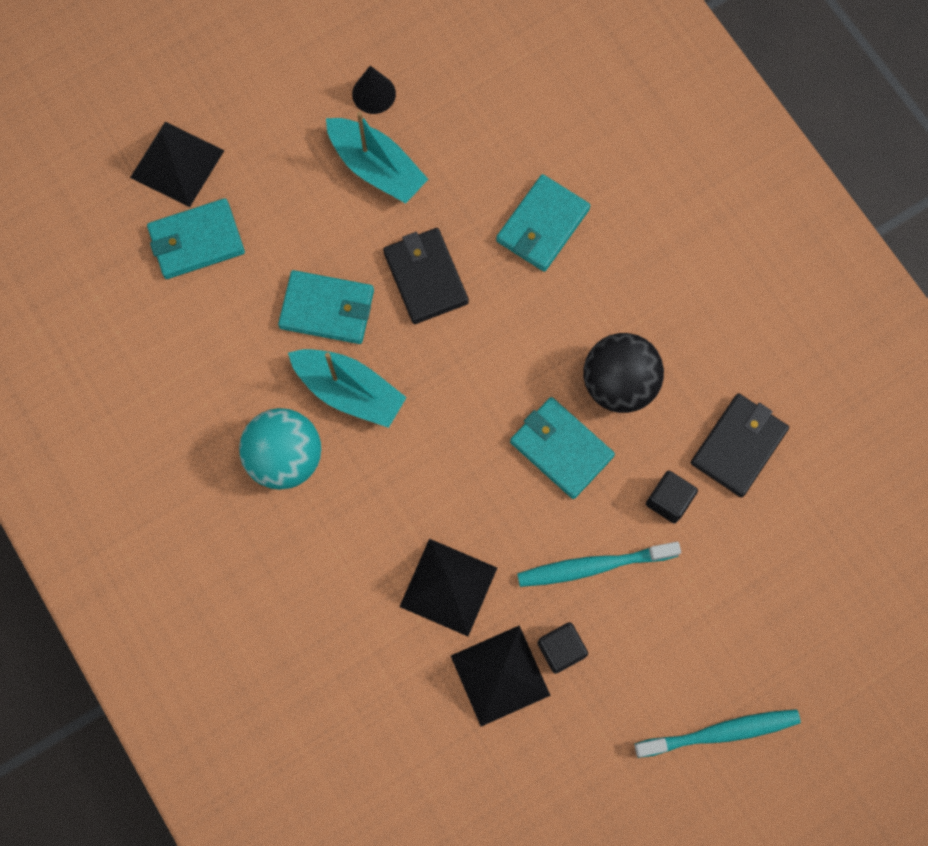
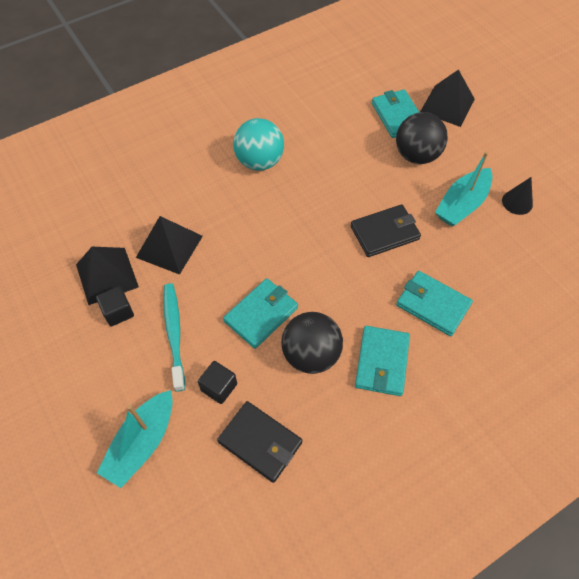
camera: 90 degrees right, 15 degrees down
turquoise wallet [278,270,374,344] -> turquoise wallet moved to [355,326,410,396]
turquoise boat [288,349,407,428] -> turquoise boat moved to [97,390,173,488]
turquoise toothbrush [635,709,801,758] -> none
none -> black ball [396,112,448,164]

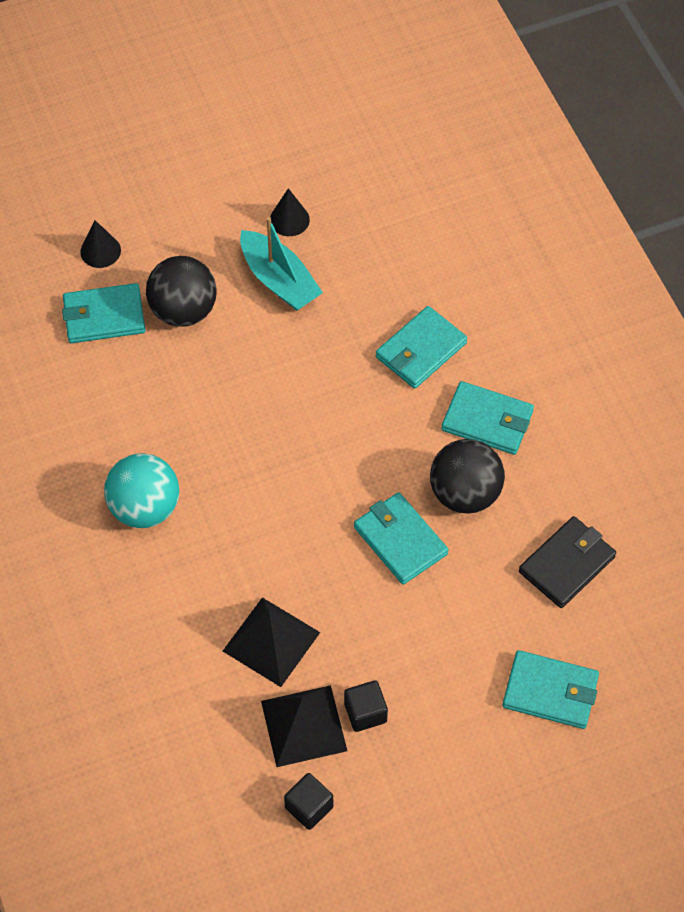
camera: 80 degrees left, 0 degrees up
turquoise boat [97,390,173,488] -> turquoise wallet [502,650,599,729]
turquoise toothbrush [163,283,185,392] -> none
black cube [198,361,237,404] -> black cube moved to [284,773,333,830]
black wallet [350,204,421,257] -> none
black pyramid [420,70,475,127] -> black cone [80,220,121,268]

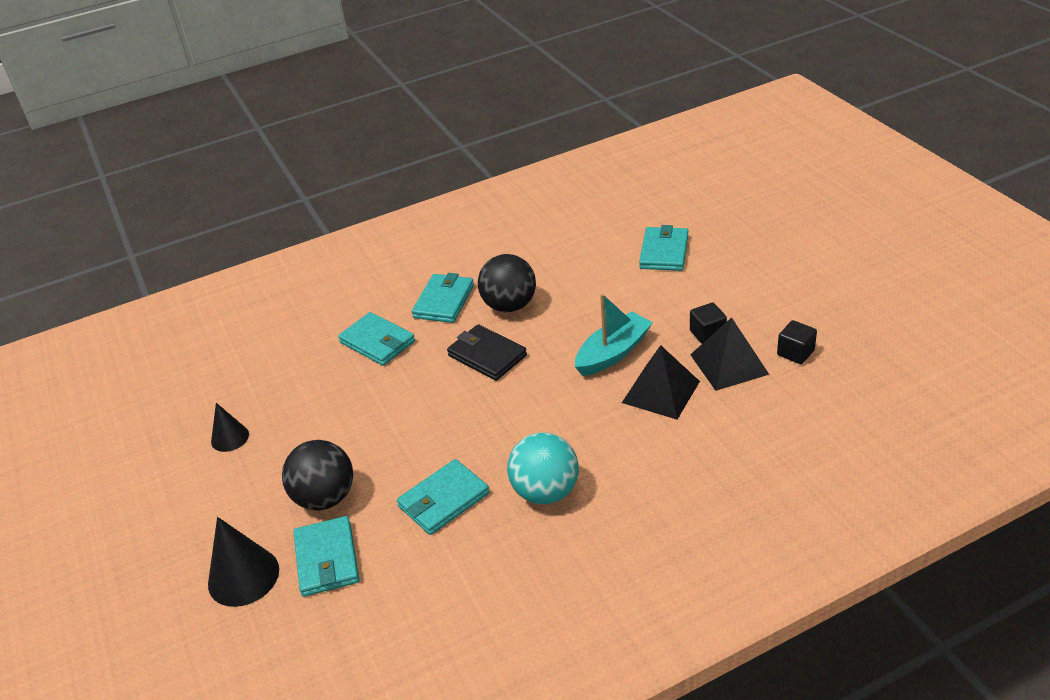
camera: 90 degrees left, 20 degrees down
black cone [80,220,121,268] -> black cone [208,517,279,607], size x1.64
turquoise boat [240,217,323,311] -> turquoise boat moved to [575,293,653,376]
turquoise wallet [354,492,448,585] -> turquoise wallet moved to [397,459,489,535]
black wallet [519,516,616,608] -> black wallet moved to [447,324,527,381]

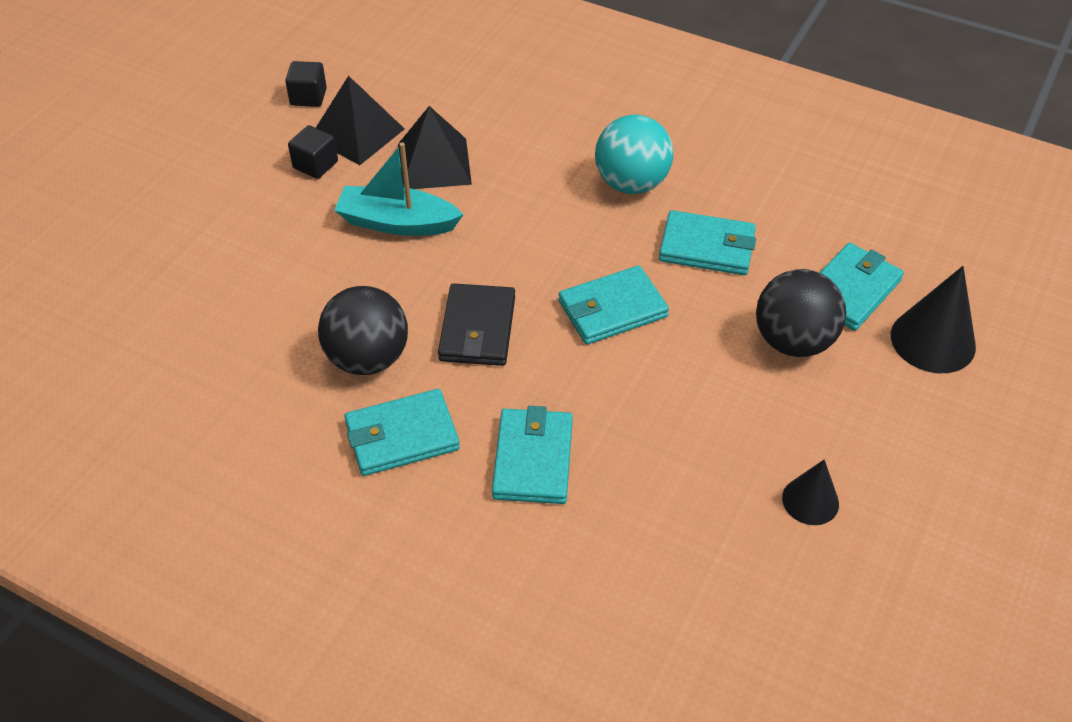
camera: 130 degrees left, 10 degrees up
turquoise wallet [639,225,688,271] -> turquoise wallet moved to [558,265,669,345]

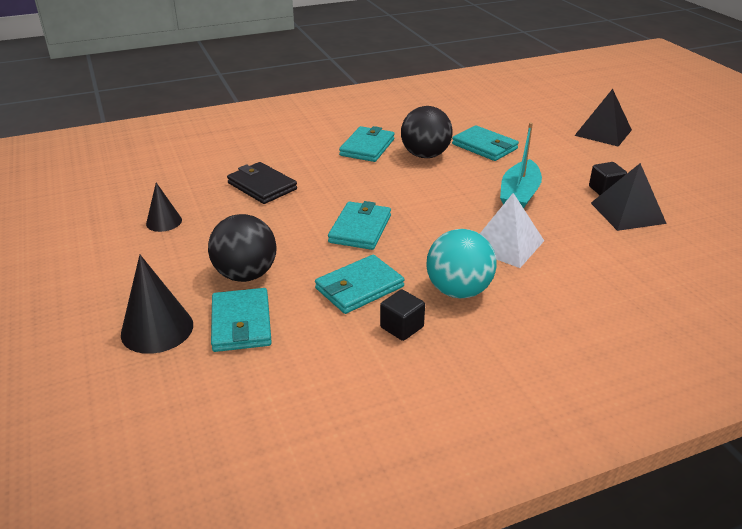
camera: 130 degrees right, 15 degrees down
black cube [285,61,327,107] -> black cube moved to [380,289,425,341]
turquoise boat [334,142,464,236] -> turquoise boat turned 150 degrees clockwise [500,123,542,208]
black pyramid [398,106,472,189] -> black pyramid moved to [574,89,632,146]
black wallet [438,283,515,366] -> black wallet moved to [227,162,297,204]
turquoise wallet [492,406,573,504] -> turquoise wallet moved to [452,125,519,161]
none -> white pyramid [480,193,544,268]

